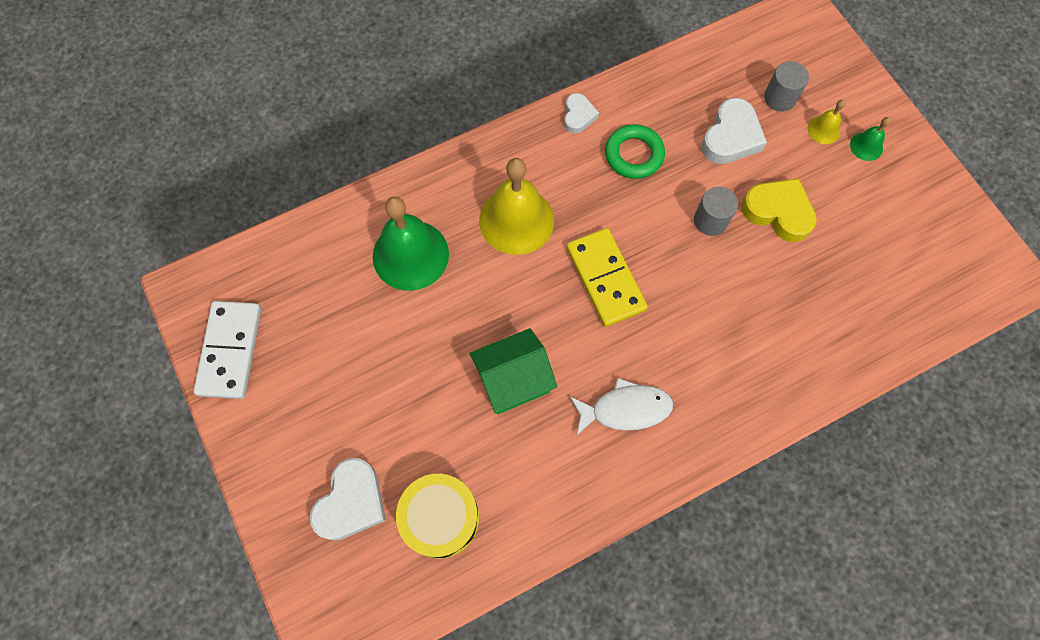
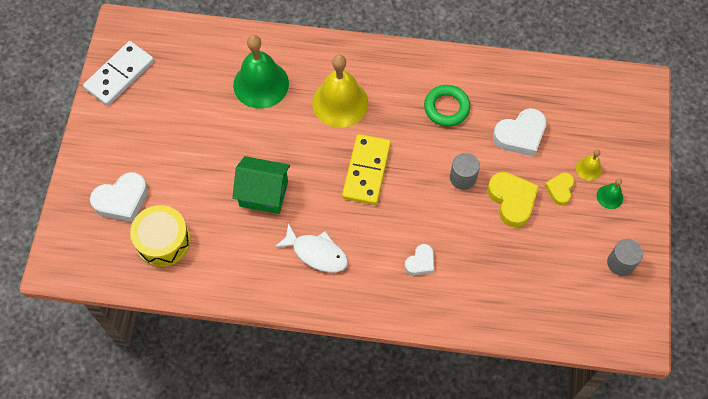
camera: 35 degrees right, 5 degrees down
white heart [564,93,599,134] -> white heart moved to [404,244,434,275]
grey cylinder [764,61,809,111] -> grey cylinder moved to [607,239,643,276]
none -> yellow heart [545,173,575,206]

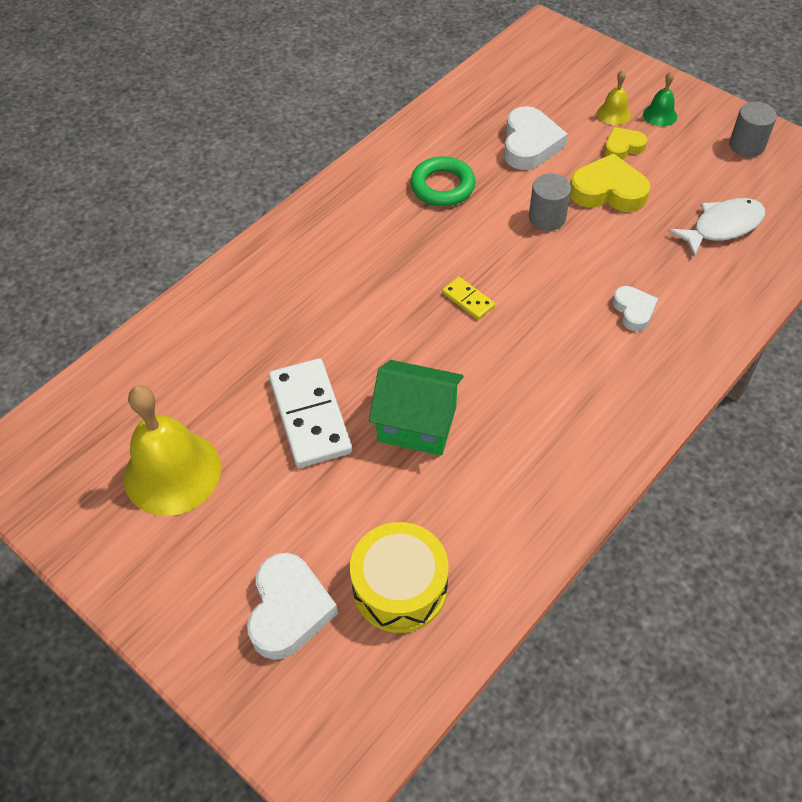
camera: 55 degrees left, 10 degrees down
white domino [83,41,154,106] -> white domino moved to [269,358,352,468]
green house [232,156,290,214] -> green house turned 60 degrees clockwise [369,360,464,456]
green bell [233,35,289,109] -> none
white fish [274,223,348,273] -> white fish moved to [669,198,765,257]
yellow bell [312,54,368,128] -> yellow bell moved to [124,385,221,516]
yellow domino [342,134,391,205] -> yellow domino [442,277,495,320], size x0.48
yellow heart [545,173,575,206] -> yellow heart turned 105 degrees clockwise [604,127,647,160]

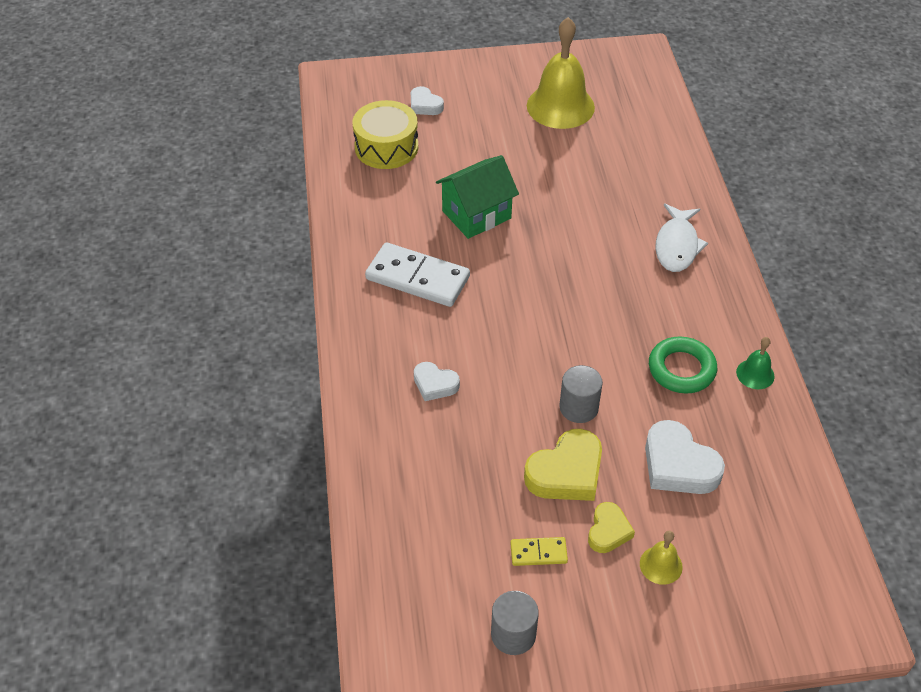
camera: 130 degrees right, 5 degrees down
white heart [247,553,338,660] -> white heart [411,86,444,115], size x0.59
white domino [269,358,352,468] -> white domino moved to [365,242,470,307]
yellow domino [442,277,495,320] -> yellow domino moved to [510,537,568,566]
green bell [643,72,677,127] -> green bell moved to [736,337,775,389]
white fish [669,198,765,257] -> white fish moved to [655,204,708,272]

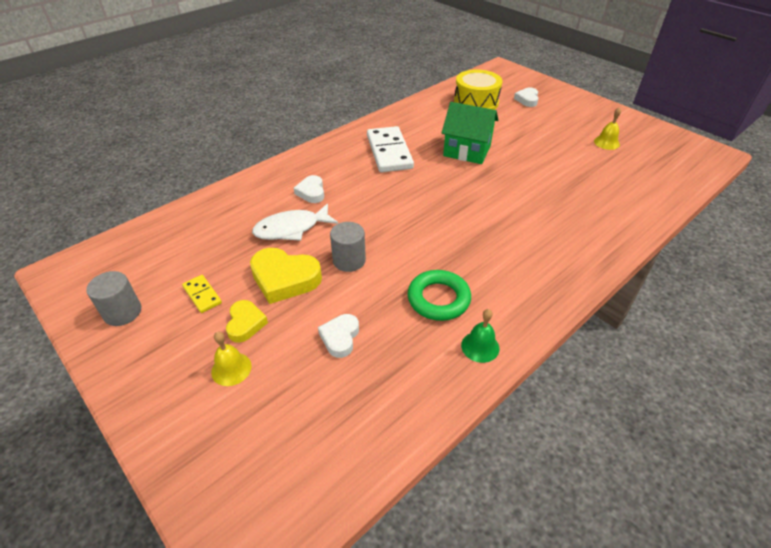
camera: 55 degrees right, 5 degrees down
yellow bell [527,17,595,129] -> yellow bell [594,107,621,150], size x0.45
yellow heart [588,502,635,553] -> yellow heart turned 75 degrees counterclockwise [226,300,268,343]
white heart [645,420,725,494] -> white heart [318,314,359,358], size x0.59
white fish [655,204,708,272] -> white fish moved to [252,203,338,241]

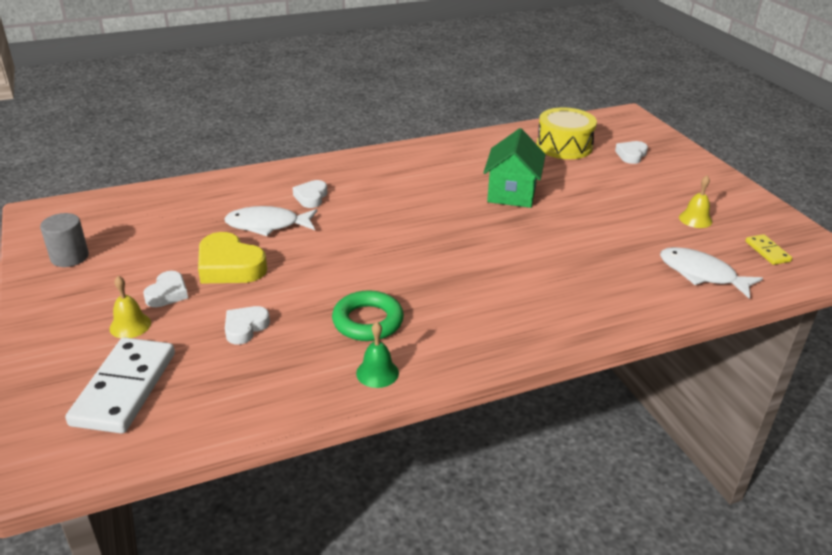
camera: 20 degrees right, 10 degrees down
yellow domino [182,275,222,313] -> yellow domino moved to [746,234,792,265]
yellow heart [226,300,268,343] -> white heart [143,271,188,307]
grey cylinder [330,222,366,272] -> none
white domino [367,126,414,172] -> white domino moved to [65,338,175,434]
green house [442,102,498,164] -> green house turned 60 degrees clockwise [483,128,546,208]
none -> white fish [660,247,763,299]

